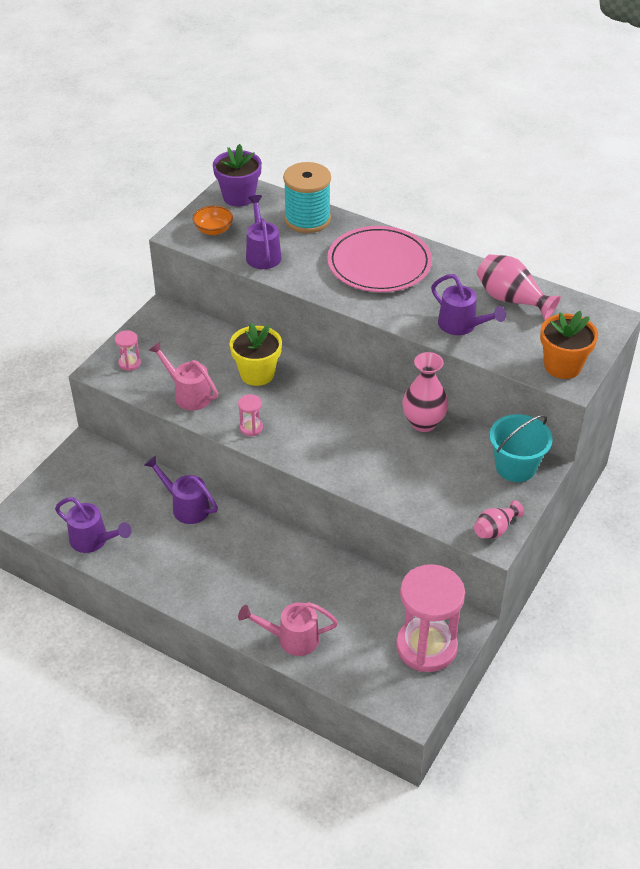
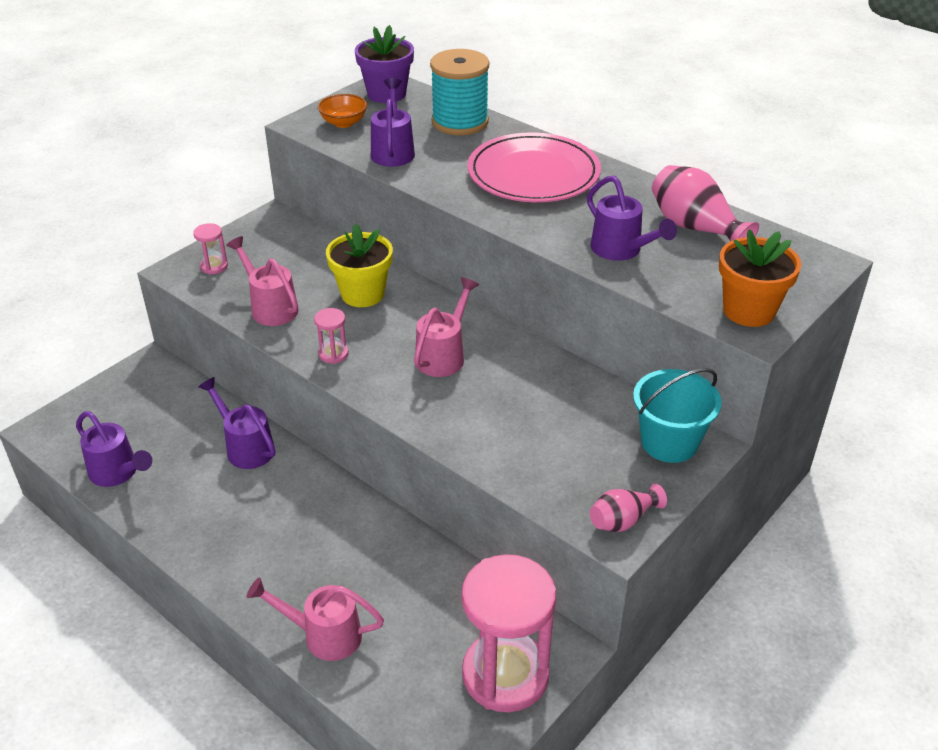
camera: 10 degrees right, 5 degrees down
pink vase [402,352,448,432] -> none
none -> pink watering can [414,277,479,377]

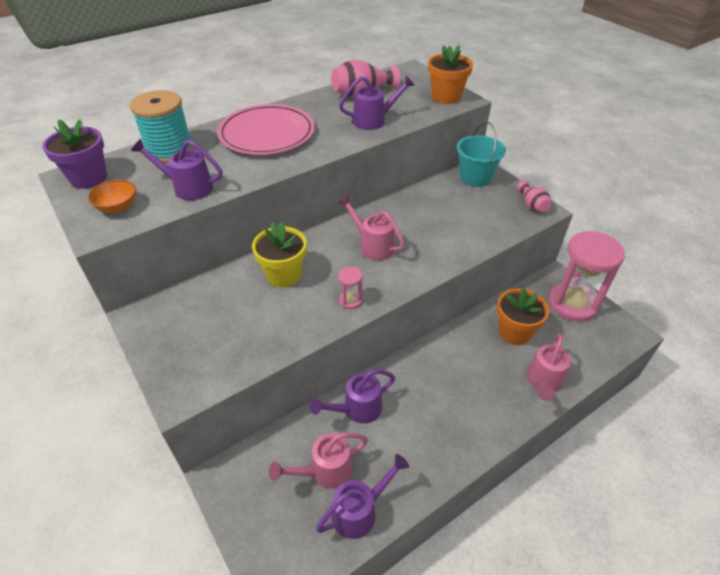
camera: 75 degrees left, 5 degrees up
pink hourglass [193,223,228,274] -> none
pink watering can [226,236,299,326] -> pink watering can moved to [269,432,368,489]
none -> orange flower pot [497,288,549,345]

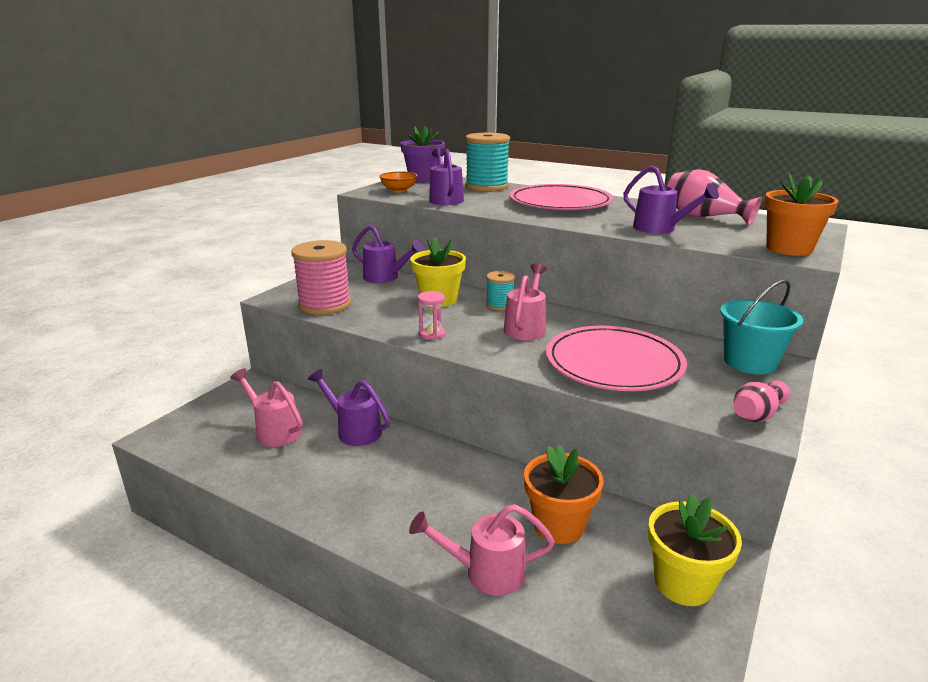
camera: 65 degrees right, 20 degrees down
purple watering can [316,454,409,539] -> purple watering can moved to [352,225,424,283]
pink hourglass [549,231,625,322] -> yellow flower pot [648,494,742,606]
none -> pink spool [291,240,351,315]
none -> turquoise spool [486,271,515,311]
none -> pink plate [546,326,687,391]

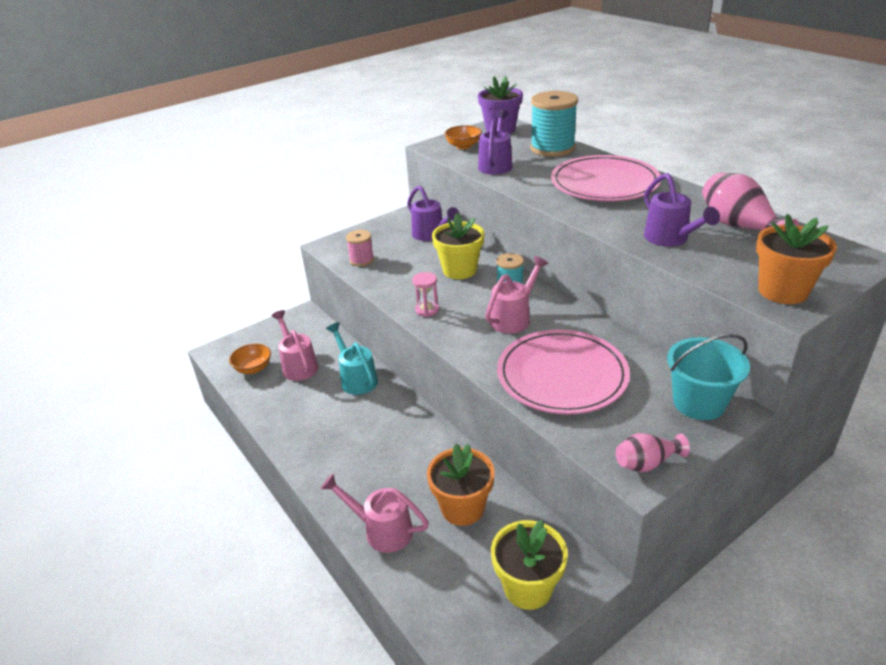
camera: 25 degrees right, 10 degrees up
pink spool [291,240,351,315] -> pink spool [346,230,374,266], size x0.53
purple watering can [308,369,390,446] -> turquoise watering can [326,322,378,395]
none -> orange bowl [229,344,271,374]

